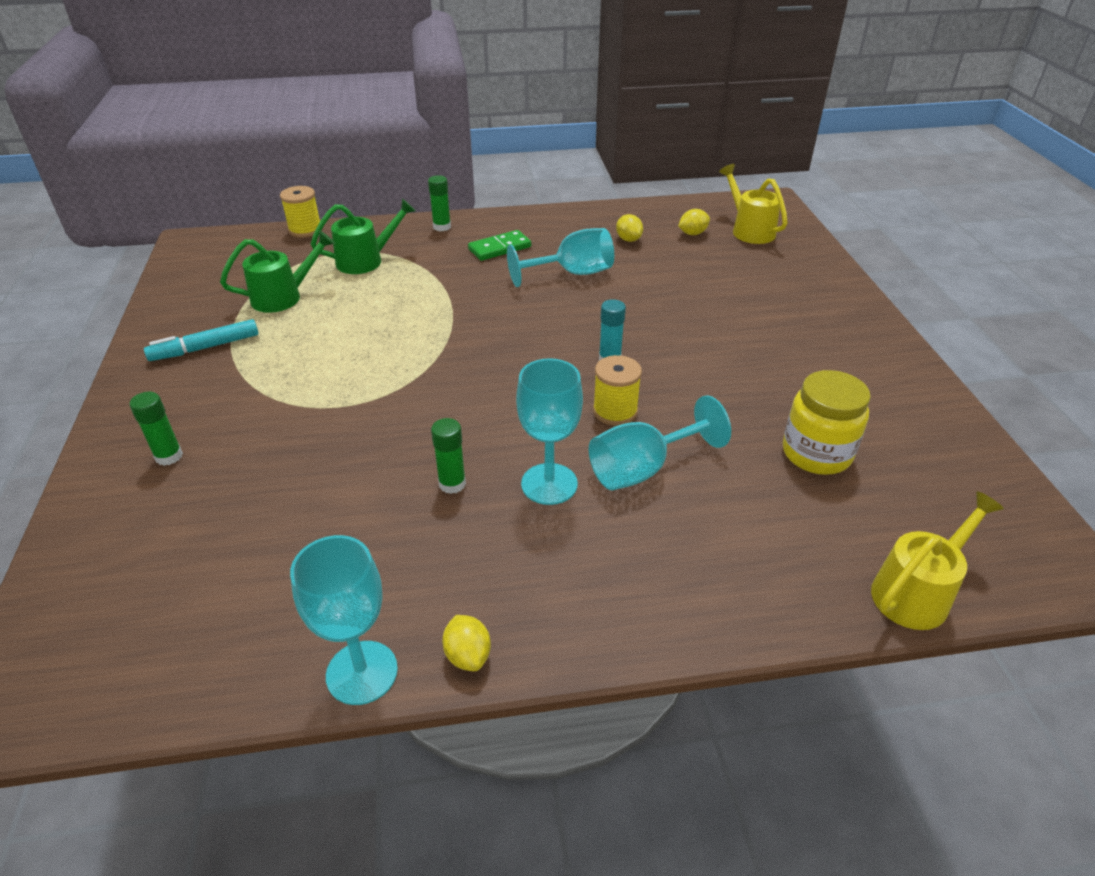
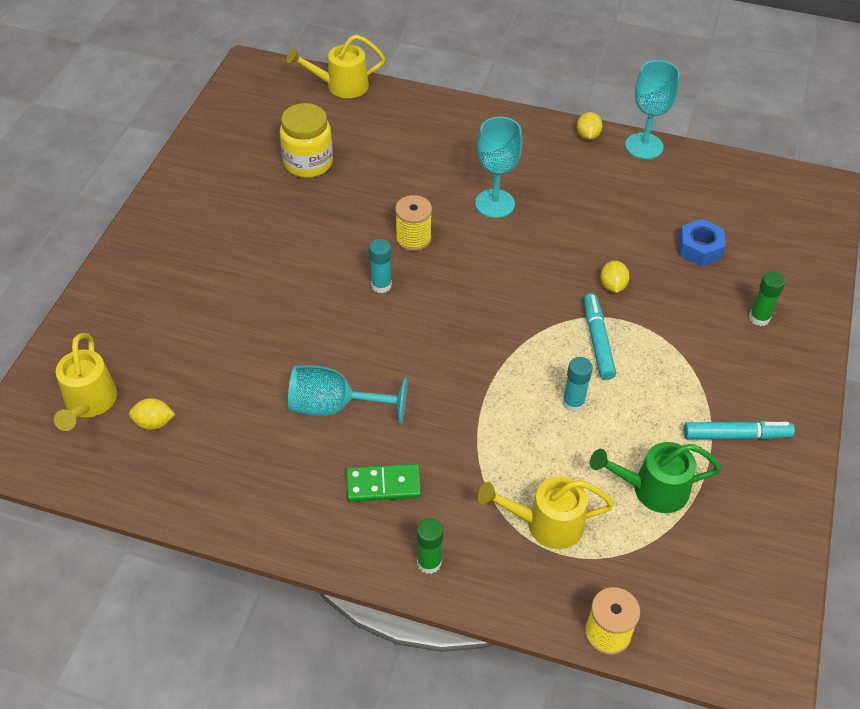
camera: 155 degrees left, 10 degrees up
green watering can [311,199,416,274] -> yellow watering can [478,476,614,549]
green glue stick [431,418,466,494] -> none
turquoise goblet [589,395,731,490] -> none
yellow lemon [616,214,643,242] -> yellow lemon moved to [600,260,630,293]
none -> turquoise glue stick [562,357,593,412]
none -> turquoise marker [584,293,616,380]
none -> blue nut [678,219,726,266]

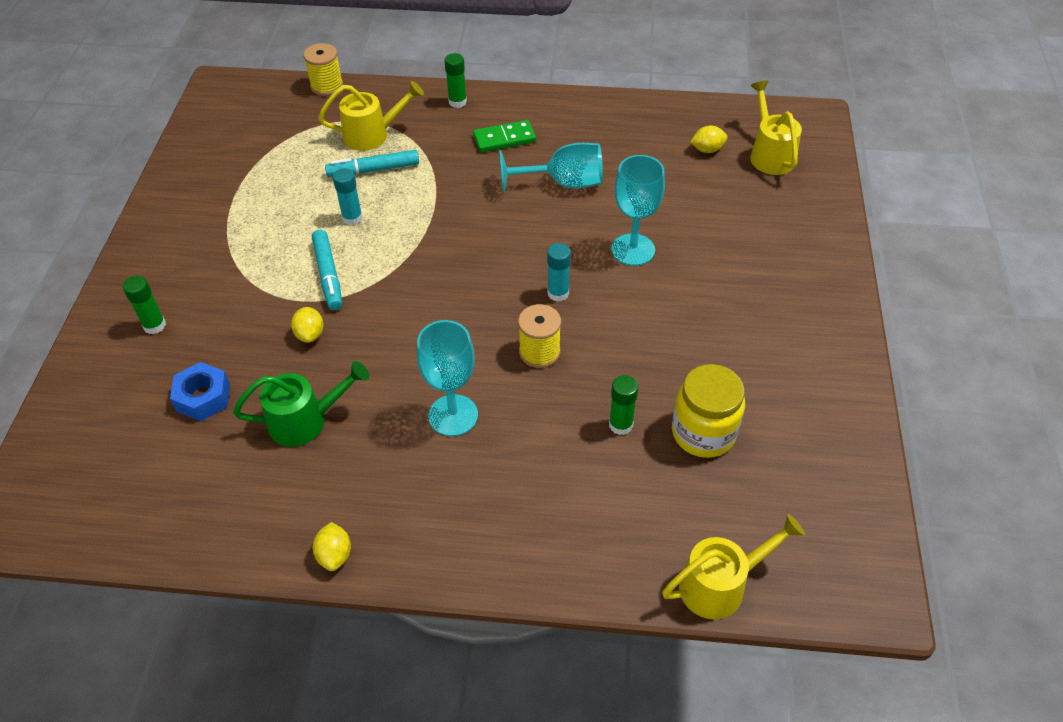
camera: 170 degrees right, 0 degrees up
green watering can [590,442,721,513] -> green watering can moved to [233,361,369,447]
turquoise goblet [625,60,680,159] -> turquoise goblet moved to [612,155,665,266]
turquoise marker [684,421,795,440] -> turquoise marker moved to [325,150,419,177]
none -> green glue stick [609,375,638,435]

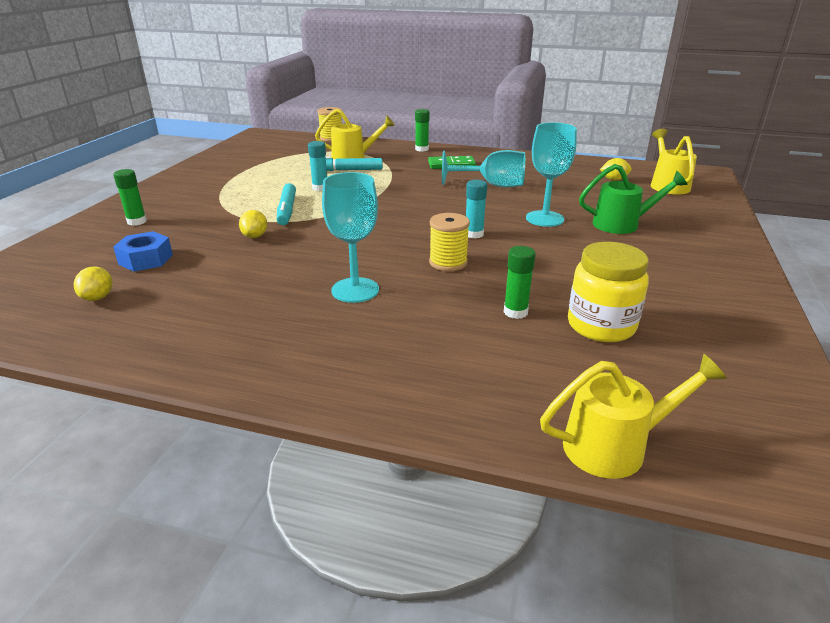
camera: 10 degrees right, 20 degrees down
green watering can [233,361,369,447] -> green watering can moved to [579,164,687,234]
yellow lemon [313,522,351,571] -> yellow lemon moved to [74,266,112,301]

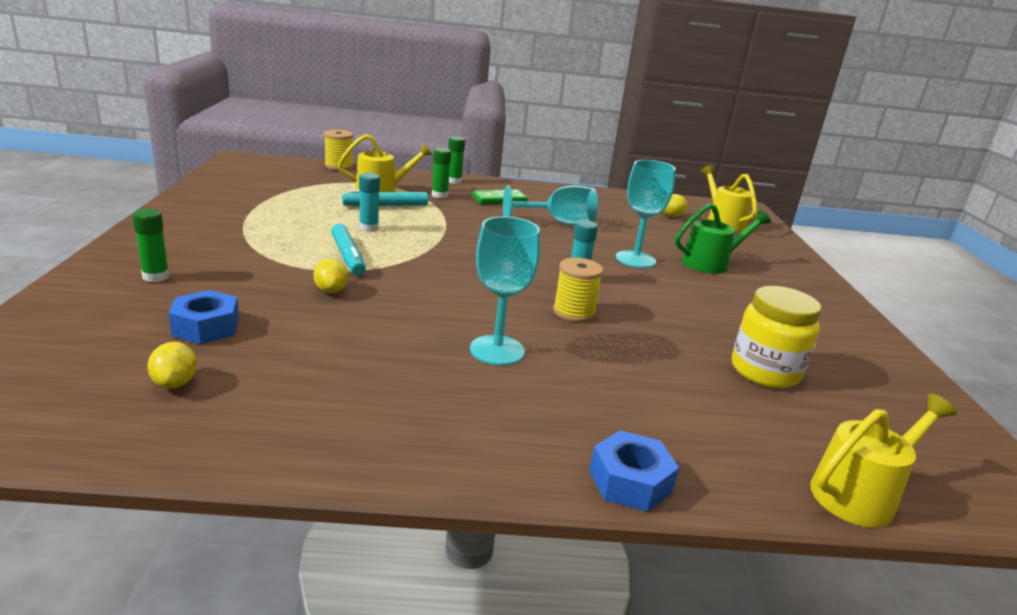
camera: 20 degrees left, 5 degrees down
green glue stick [504,246,536,319] -> green glue stick moved to [432,148,451,198]
none -> blue nut [589,430,679,512]

